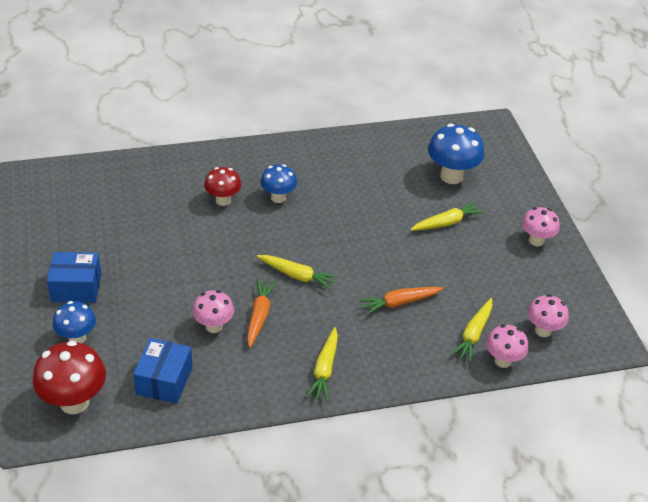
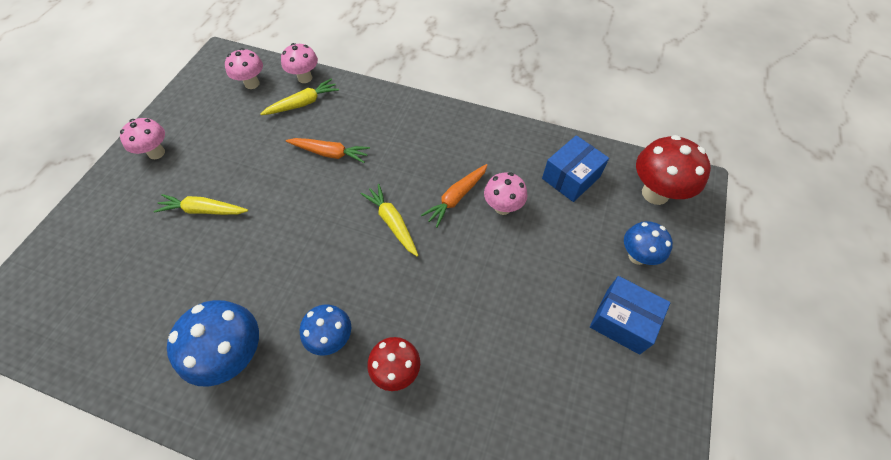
camera: 145 degrees left, 15 degrees up
yellow carrot [306,327,338,401] -> none
blue mushroom [428,124,484,184] -> blue mushroom moved to [167,300,259,387]

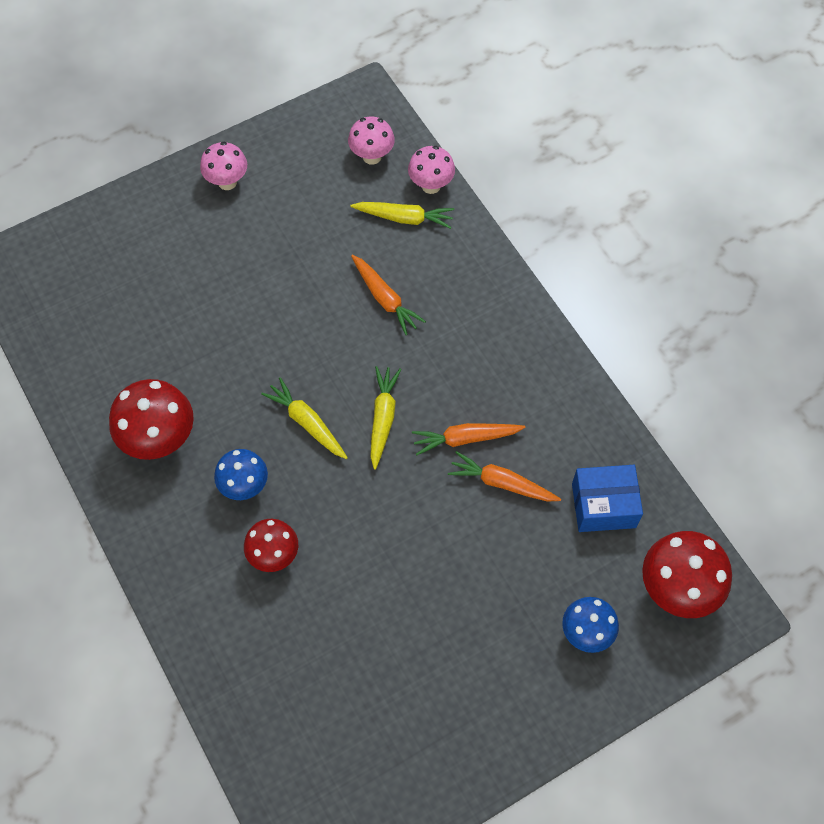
camera: 40 degrees right, 5 degrees up
yellow carrot [154,194,248,215] -> yellow carrot moved to [261,377,348,459]
blue mushroom [167,300,259,387] -> red mushroom [109,379,194,460]
pink mushroom [484,172,527,215] -> orange carrot [448,451,561,502]
blue box [590,276,670,355] -> none

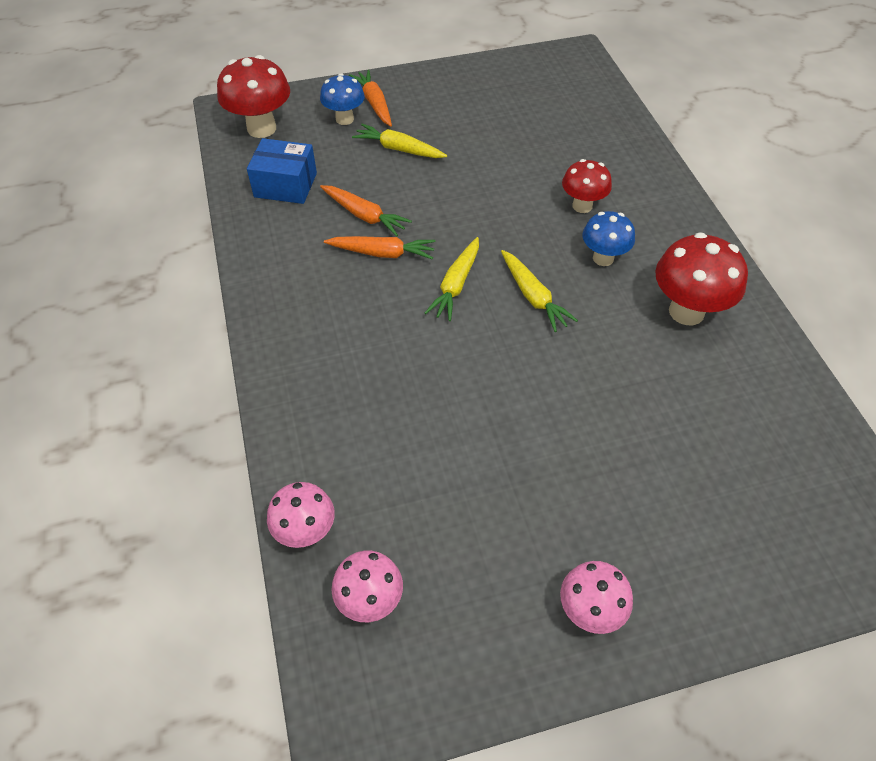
camera: 165 degrees left, 10 degrees down
yellow carrot [350,202,454,229] -> yellow carrot moved to [352,124,447,158]
orange carrot [351,255,426,335] -> orange carrot moved to [349,70,392,126]

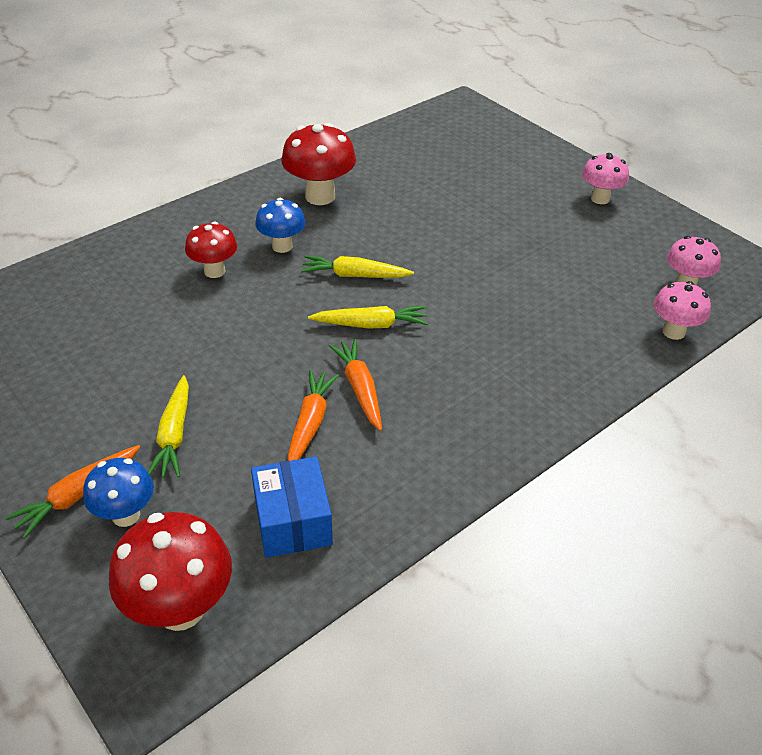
camera: 115 degrees left, 10 degrees down
yellow carrot [501,250,578,332] -> yellow carrot turned 120 degrees counterclockwise [301,255,414,278]

